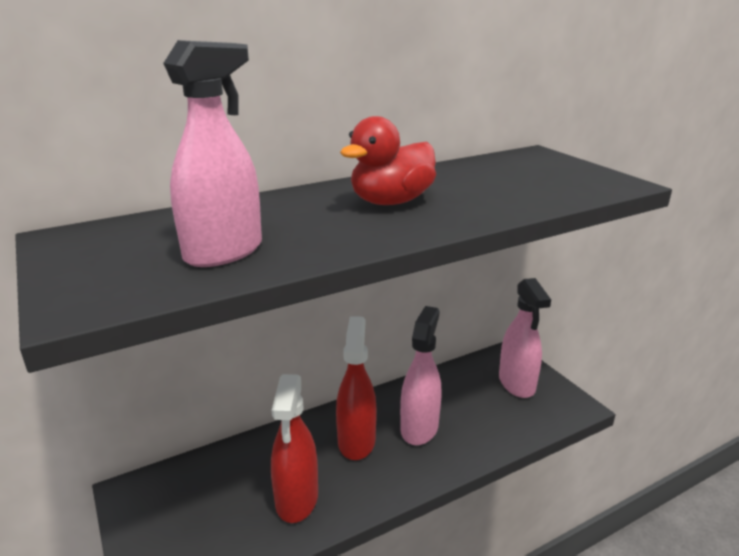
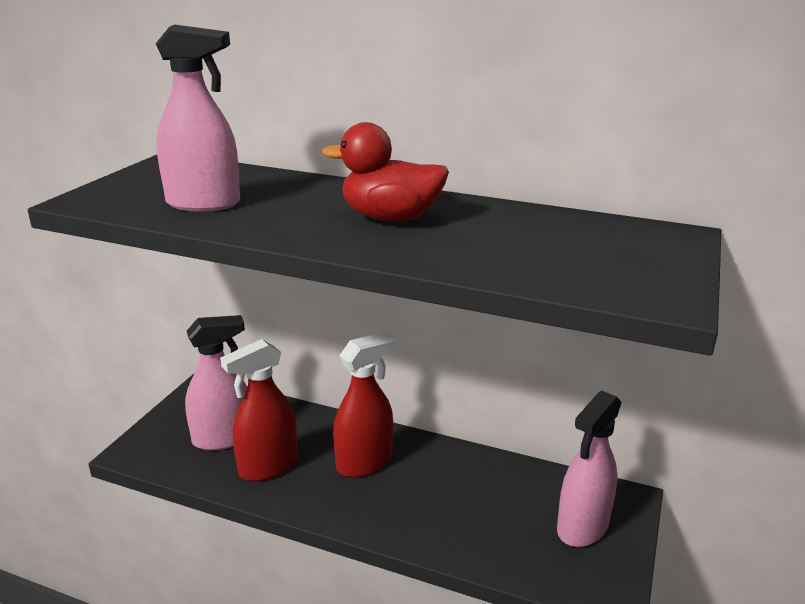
camera: 50 degrees right, 0 degrees up
pink spray bottle [400,306,441,445] -> pink spray bottle moved to [185,315,247,451]

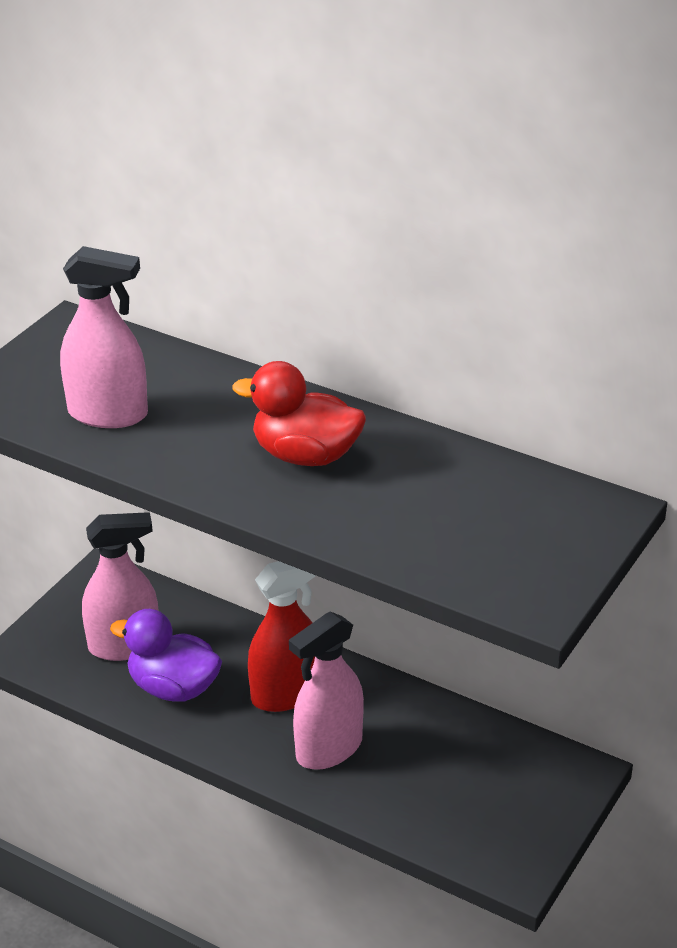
camera: 10 degrees right, 10 degrees up
red spray bottle [220,339,297,481] -> purple duck [110,609,222,701]
pink spray bottle [557,391,621,547] -> pink spray bottle moved to [289,612,364,770]

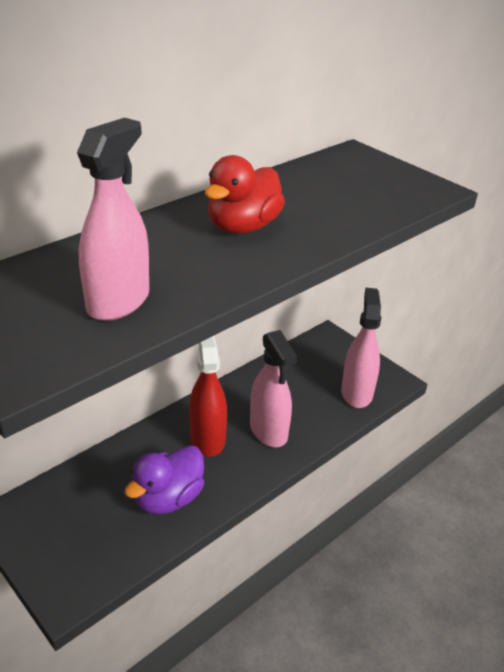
camera: 75 degrees left, 0 degrees up
pink spray bottle [82,512,158,661] -> pink spray bottle moved to [341,288,381,408]

